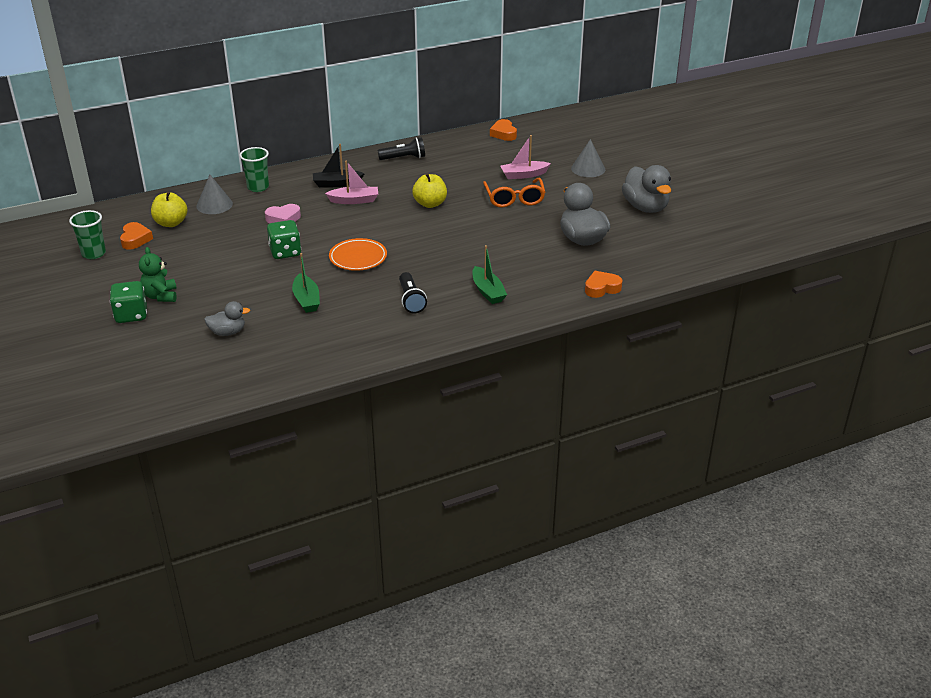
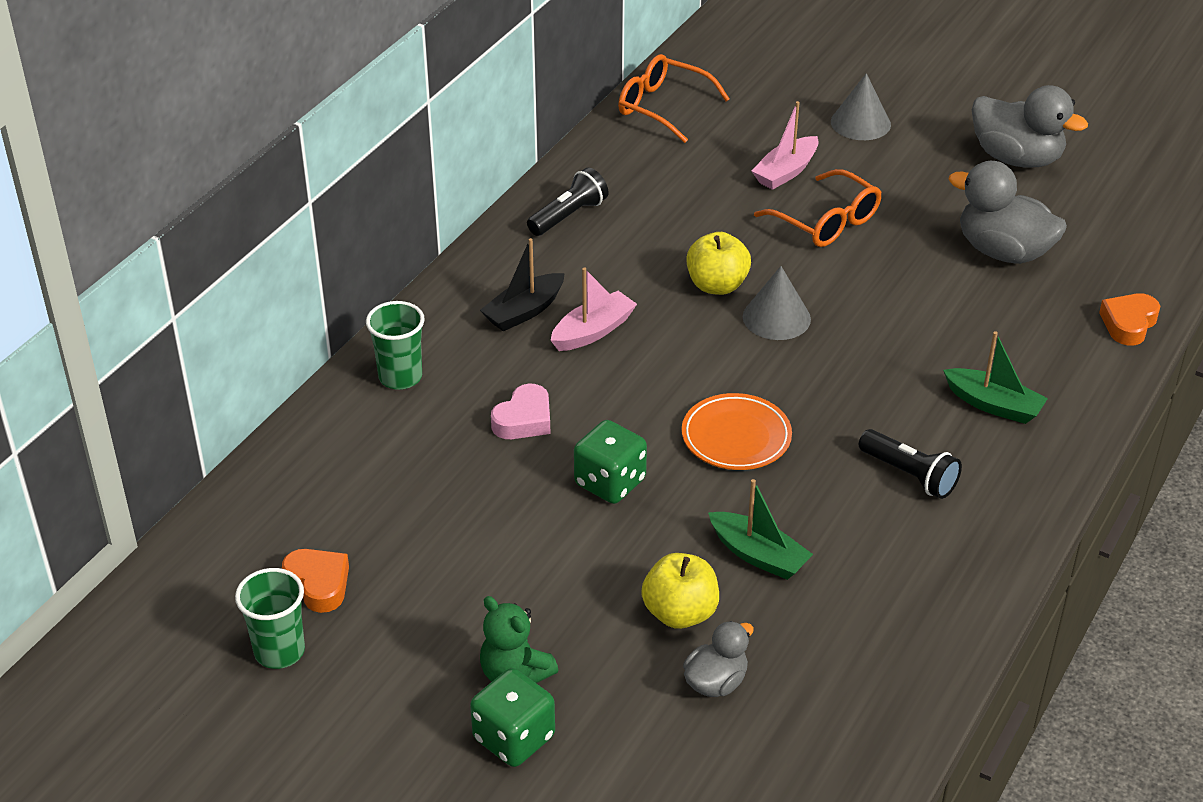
camera: 35 degrees left, 5 degrees up
yellow apple [151,192,188,227] -> yellow apple moved to [641,553,719,629]
grey cone [196,175,233,214] -> grey cone moved to [743,266,811,340]
orange heart [490,119,517,141] -> orange glasses [618,54,730,143]

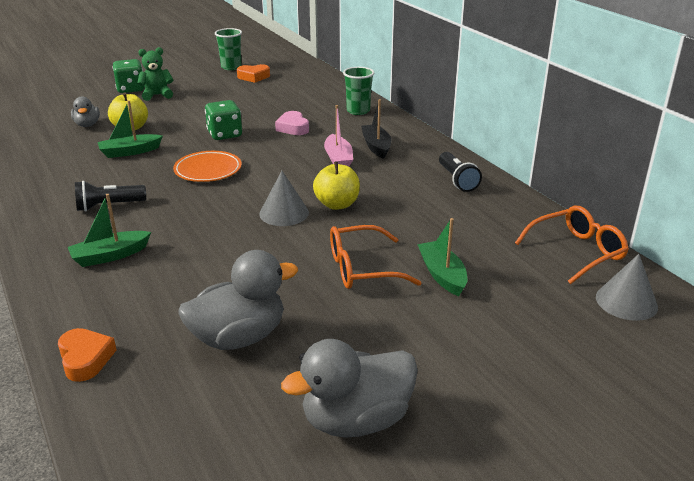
camera: 120 degrees right, 10 degrees down
pink boat [752,101,819,190] -> green boat [417,218,468,296]
grey cone [831,73,891,140] -> grey cone moved to [596,254,658,321]

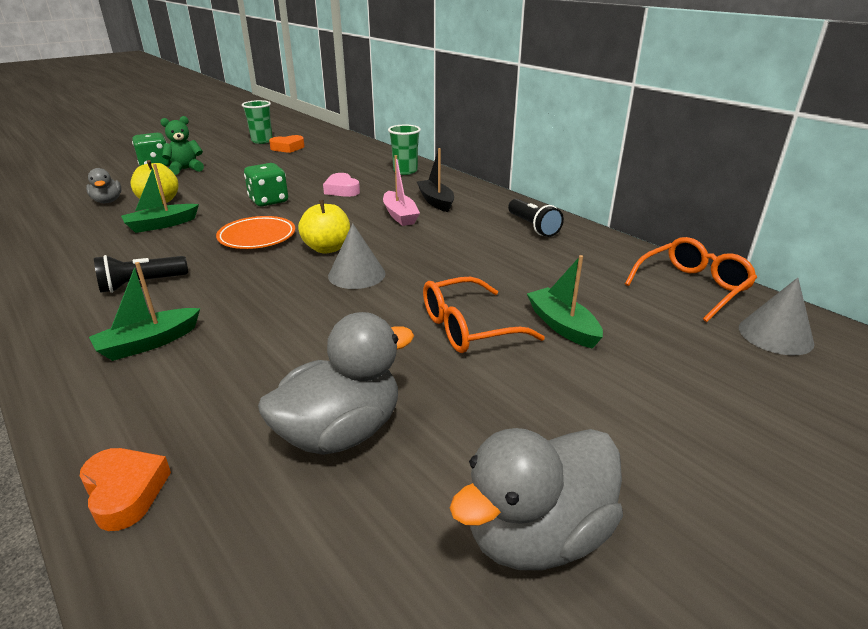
camera: 10 degrees left, 0 degrees up
yellow apple [313,162,360,210] -> yellow apple moved to [298,200,350,254]

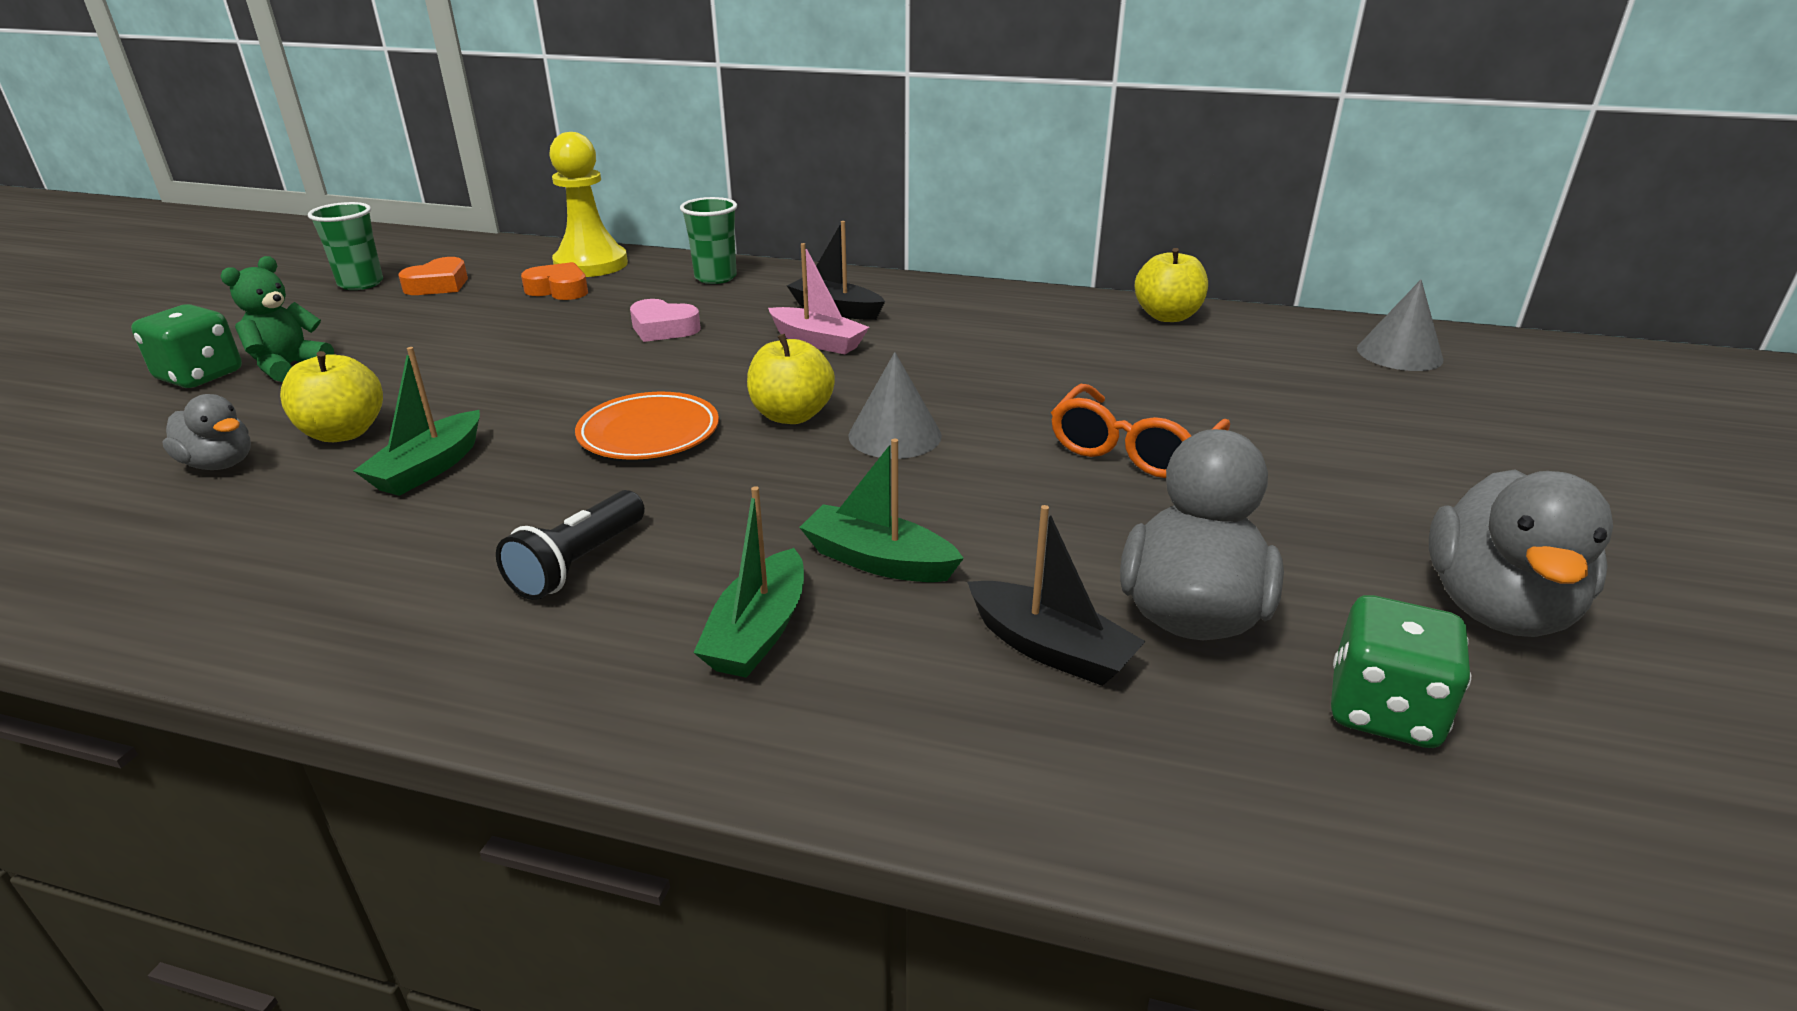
camera: 35 degrees left, 0 degrees up
orange heart [80,448,171,531] -> orange heart moved to [521,262,588,300]
green dice [244,163,288,206] -> green dice moved to [1331,595,1472,748]
black flashlight [508,199,564,237] -> none
green boat [527,255,603,349] -> green boat moved to [799,439,964,582]
orange glasses [625,237,757,322] -> none
none -> yellow pawn [549,132,628,277]
none -> black boat [967,505,1146,686]
none -> yellow apple [1135,248,1208,322]

